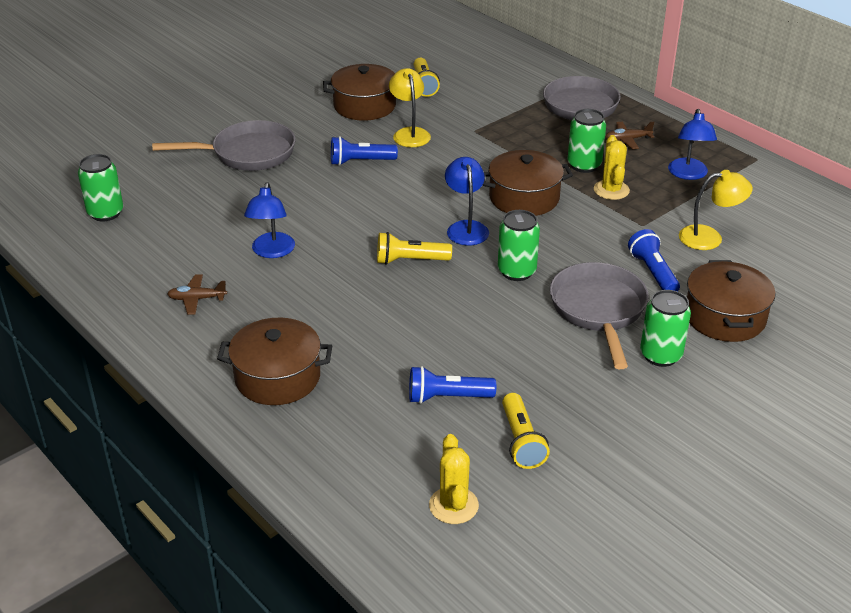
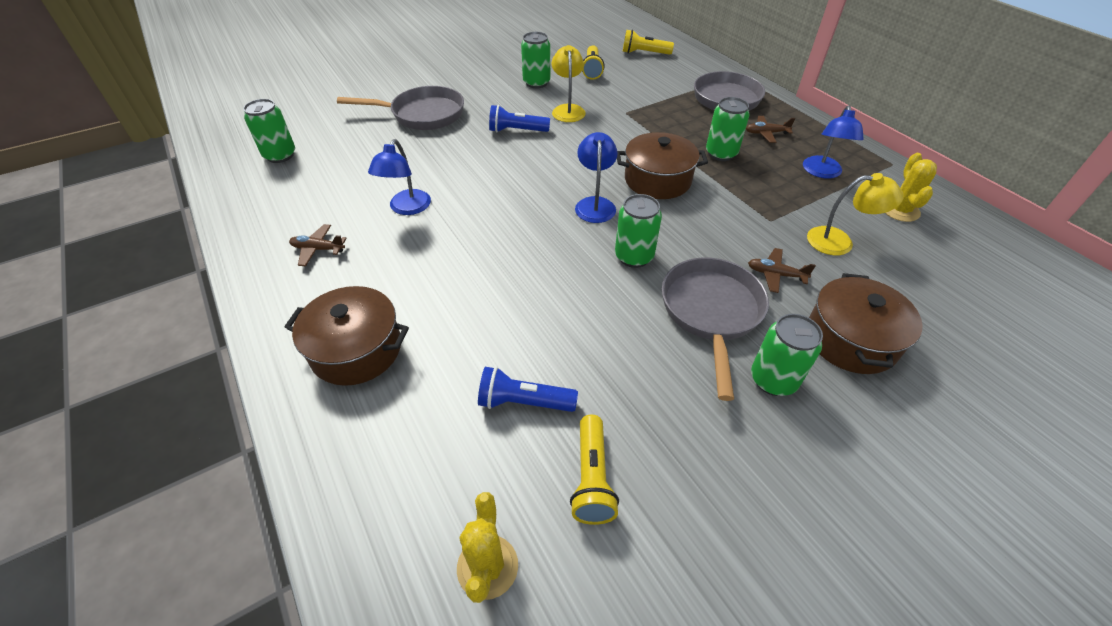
camera: 10 degrees right, 10 degrees up
brown pot [323,64,396,121] -> green can [521,32,550,88]
yellow flashlight [377,232,452,265] -> yellow flashlight moved to [623,30,674,55]
yellow cactus [594,135,630,200] -> yellow cactus moved to [885,153,937,222]
blue flashlight [628,229,680,291] -> brown plane [748,248,816,293]

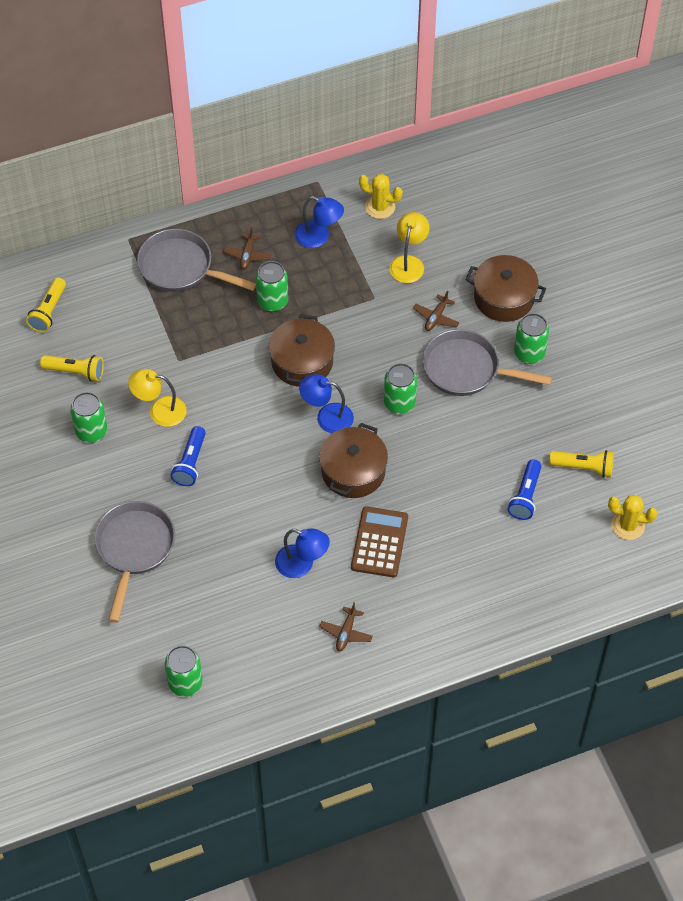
camera: 80 degrees left, 10 degrees up
brown pot [284,286,409,386] -> brown pot moved to [319,423,388,498]
none -> brown calculator [351,506,408,577]

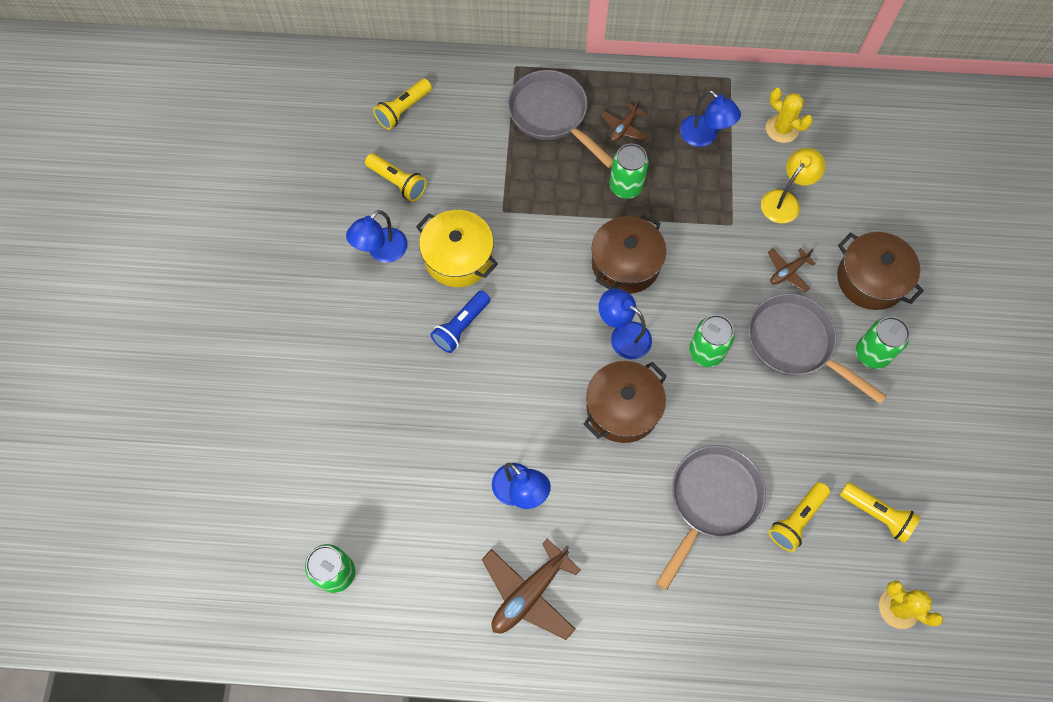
camera: 25 degrees right, 10 degrees up
green can [70,392,107,443] -> blue lamp [346,210,407,263]
grey pan [94,501,175,623] -> grey pan moved to [656,445,766,590]
yellow lamp [128,369,186,427] -> yellow pot [416,210,498,287]
brown plane [319,602,373,651] -> brown plane [482,538,581,640], size x1.82
brown calculator [351,506,408,577] -> none
blue flashlight [508,459,542,520] -> yellow flashlight [769,482,830,552]

